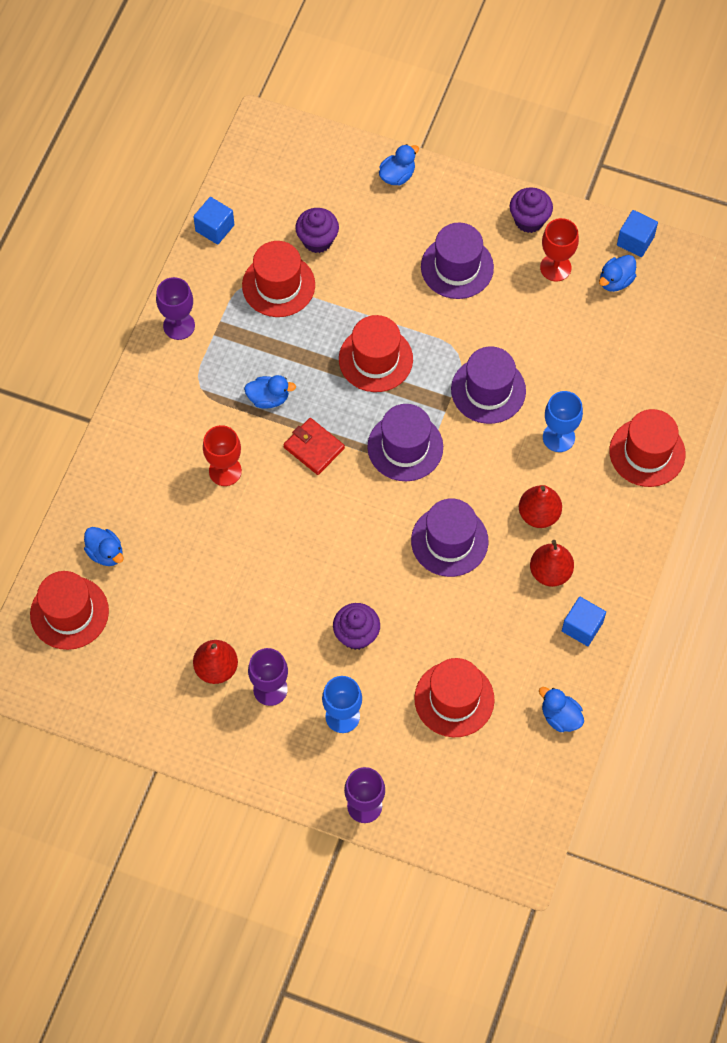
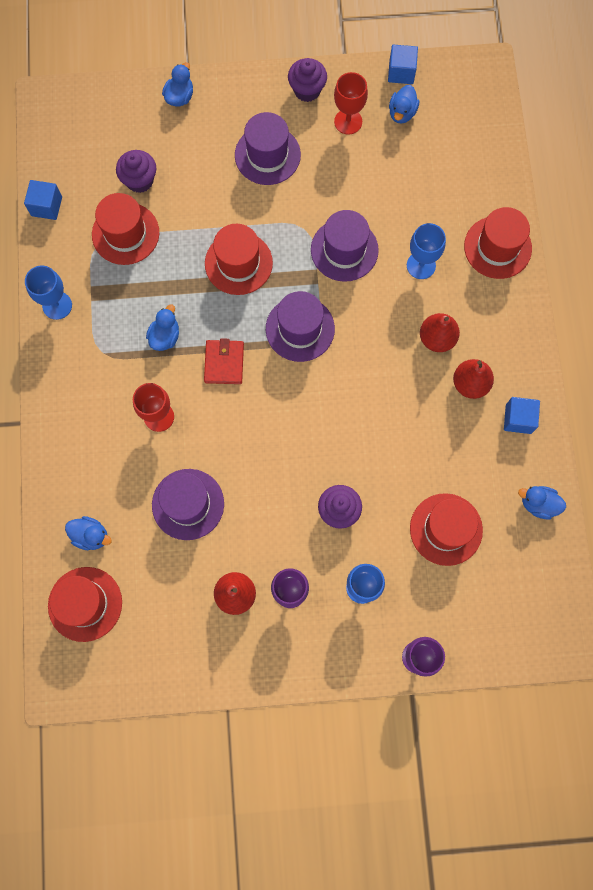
camera: 25 degrees left, 10 degrees up
purple goblet [156,277,195,340] -> blue goblet [25,265,72,320]
blue duck [244,375,296,409] -> blue duck turned 45 degrees counterclockwise [146,304,179,351]
red wallet [283,418,345,475] -> red wallet turned 75 degrees clockwise [204,338,244,384]
purple hat [411,498,489,577] -> purple hat moved to [152,469,224,540]

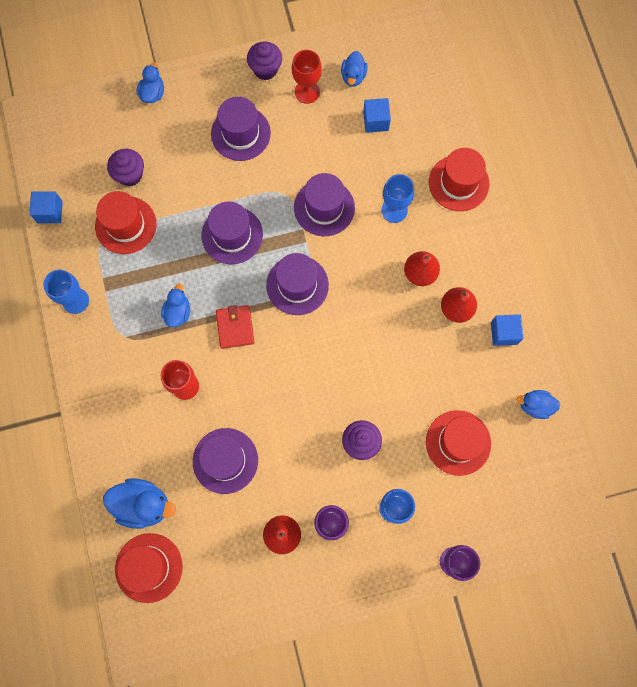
camera: 10 degrees left, 0 degrees up
blue duck [65,516,112,550] -> blue duck [103,478,176,529], size x1.62
red hat [205,224,273,295] -> purple hat [201,201,263,264]
blue cube [388,45,418,84] -> blue cube moved to [363,98,391,133]

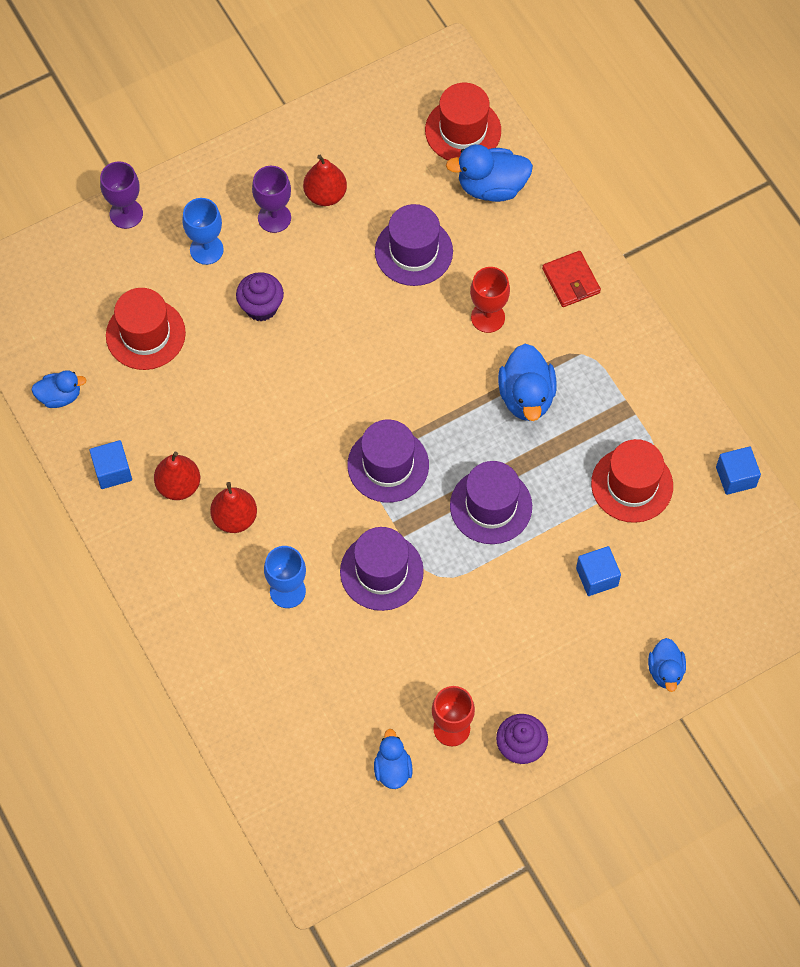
camera: 165 degrees right, 10 degrees down
blue goblet [43,270,89,314] -> none
purple cupcake [107,149,144,186] -> none
blue duck [161,284,190,327] -> blue duck [498,344,557,421], size x1.62
purple hat [211,97,271,161] -> none
red wallet [216,305,254,349] -> red wallet moved to [542,251,601,307]
blue cube [363,98,391,133] -> blue cube moved to [576,546,621,596]
red hat [429,148,489,211] -> none

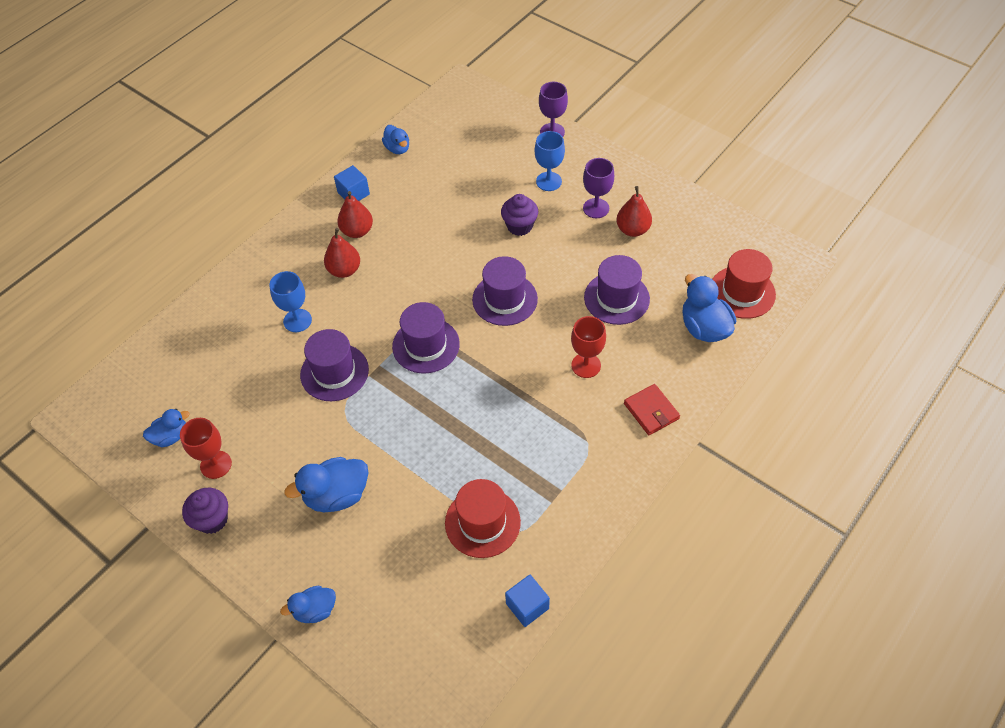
camera: 70 degrees right, 10 degrees down
red hat [106,288,186,370] -> none
purple hat [450,461,532,544] -> purple hat moved to [472,256,538,326]
blue duck [498,344,557,421] -> blue duck moved to [284,457,368,512]
red wallet [542,251,601,307] -> red wallet turned 75 degrees counterclockwise [624,384,680,435]
blue cube [576,546,621,596] -> none

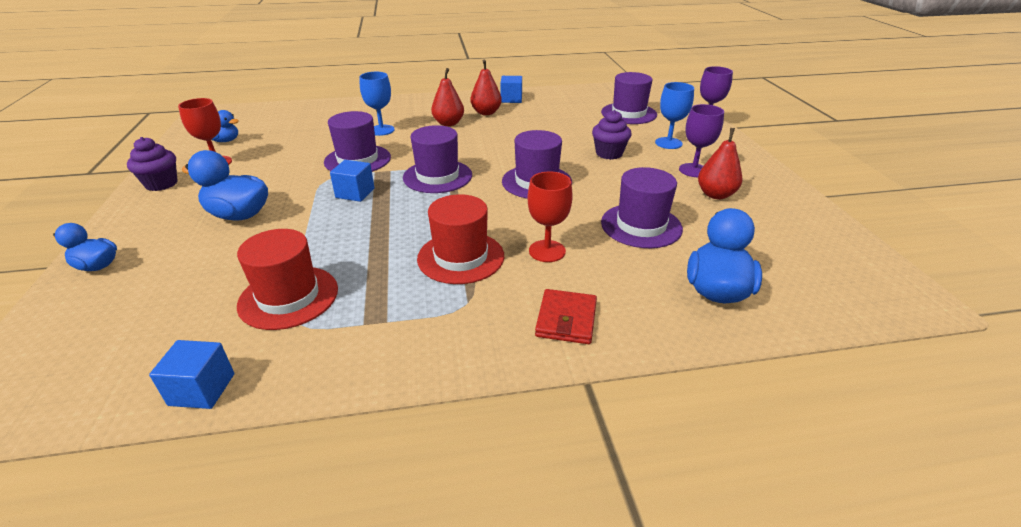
camera: 40 degrees right, 20 degrees down
blue duck [382,125,409,154] -> none
red hat [713,249,776,319] -> red hat moved to [417,194,504,284]
none -> blue cube [330,160,375,202]
none -> purple hat [601,72,657,124]

